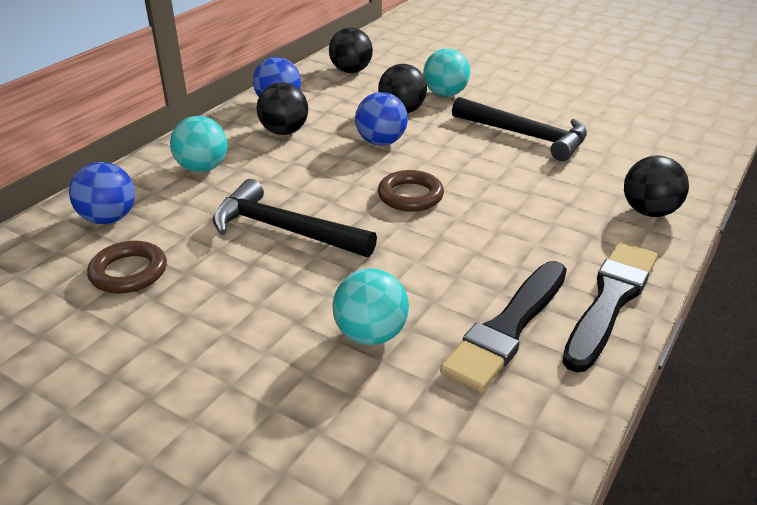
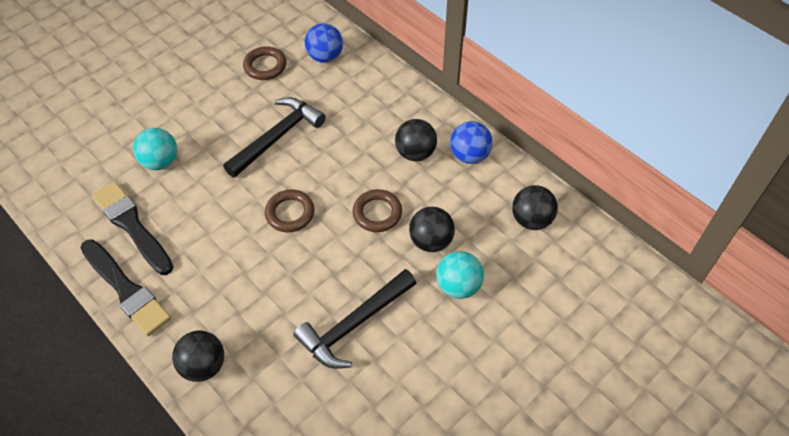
camera: 105 degrees right, 20 degrees up
turquoise ball [170,116,227,172] -> none
blue ball [355,92,408,146] -> brown ring [352,189,402,232]

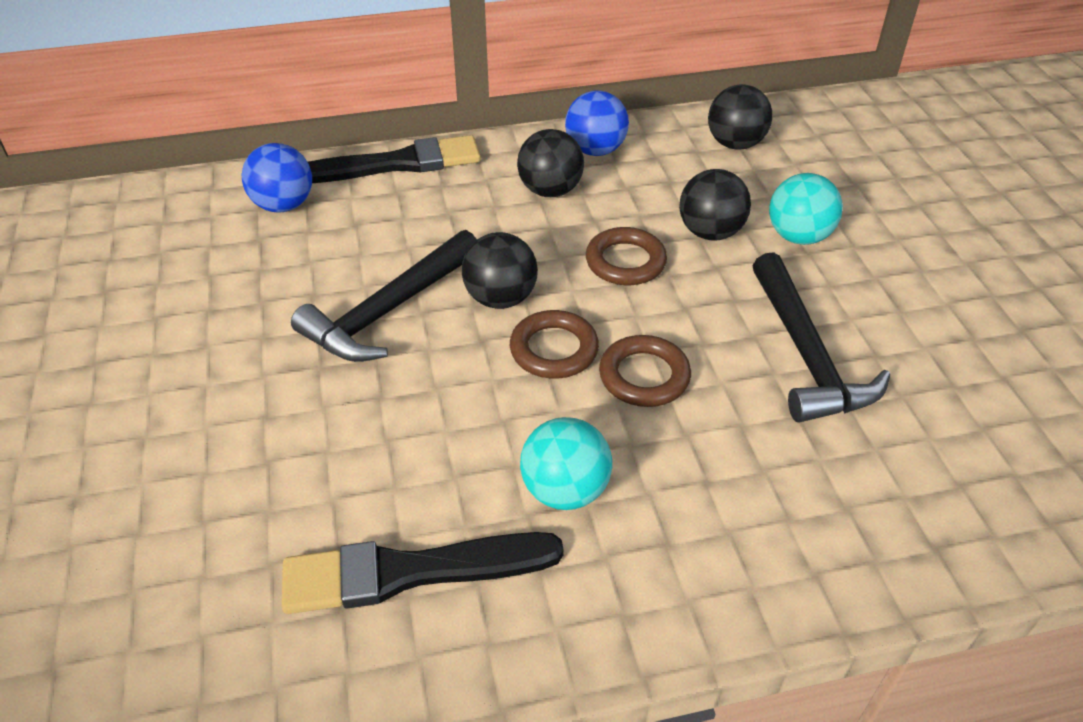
camera: 60 degrees left, 10 degrees down
black brush [80,239,171,336] -> black brush moved to [308,135,481,183]
turquoise ball [133,128,177,170] -> turquoise ball moved to [520,417,612,510]
black ball [172,331,224,382] -> black ball moved to [462,232,538,309]
black hammer [223,97,326,178] -> black hammer turned 120 degrees counterclockwise [291,230,477,362]
brown ring [243,46,286,80] -> brown ring moved to [599,335,691,407]

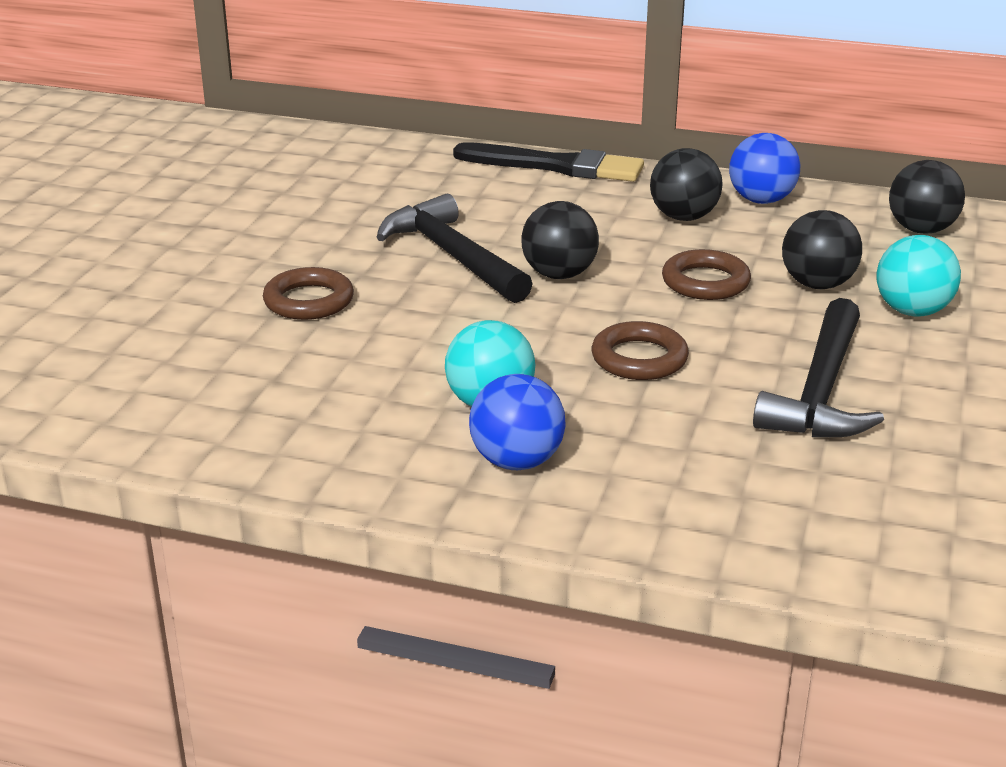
camera: 30 degrees right, 15 degrees down
blue ball [241,143,312,212] -> blue ball moved to [469,374,566,470]
black brush [282,532,564,614] -> none
black hammer [291,230,477,362] -> black hammer turned 75 degrees clockwise [377,194,533,303]
brown ring [510,310,599,379] -> brown ring moved to [263,267,354,320]

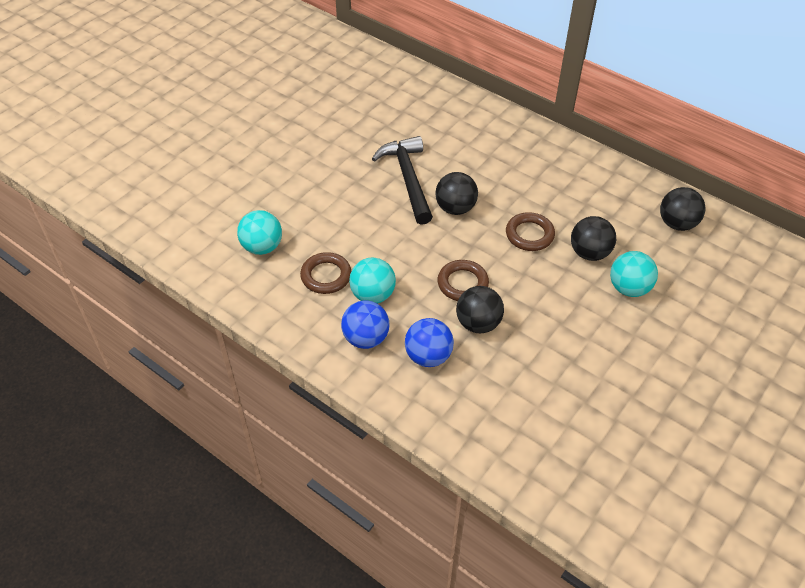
camera: 20 degrees right, 20 degrees up
brown ring [263,267,354,320] -> brown ring moved to [300,252,351,294]
black brush [453,142,644,182] -> none
black ball [650,148,723,221] -> black ball moved to [456,286,504,333]
blue ball [729,133,800,204] -> blue ball moved to [405,318,454,367]
black hammer [753,298,884,437] -> none
none -> turquoise ball [237,210,282,255]

